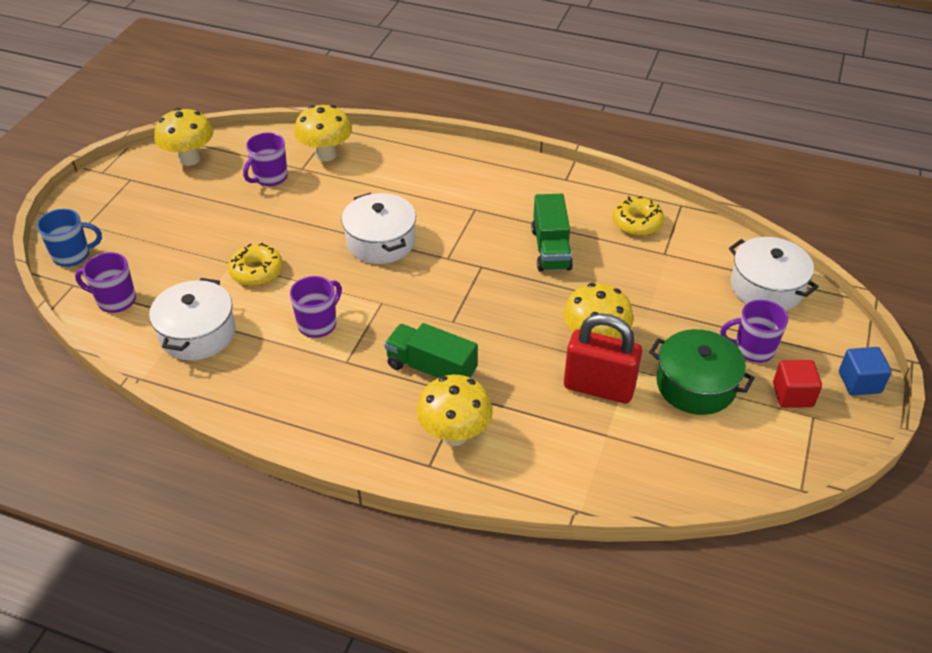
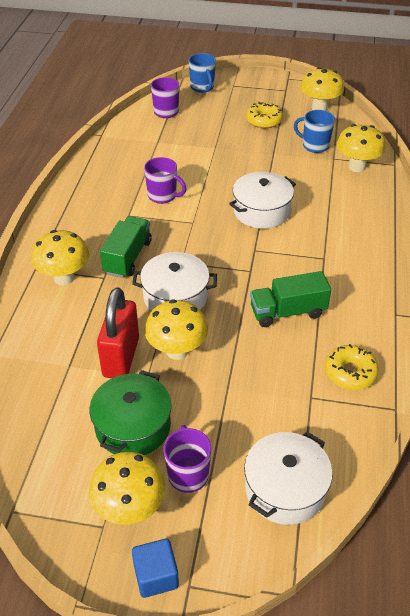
camera: 80 degrees right, 0 degrees up
white pot [149,278,235,360] -> white pot moved to [132,252,217,311]
yellow donut [228,243,283,286] -> yellow donut moved to [246,102,283,128]
purple mug [243,132,288,186] -> blue mug [294,110,335,153]
red cube [773,360,822,408] -> yellow mushroom [89,452,165,525]

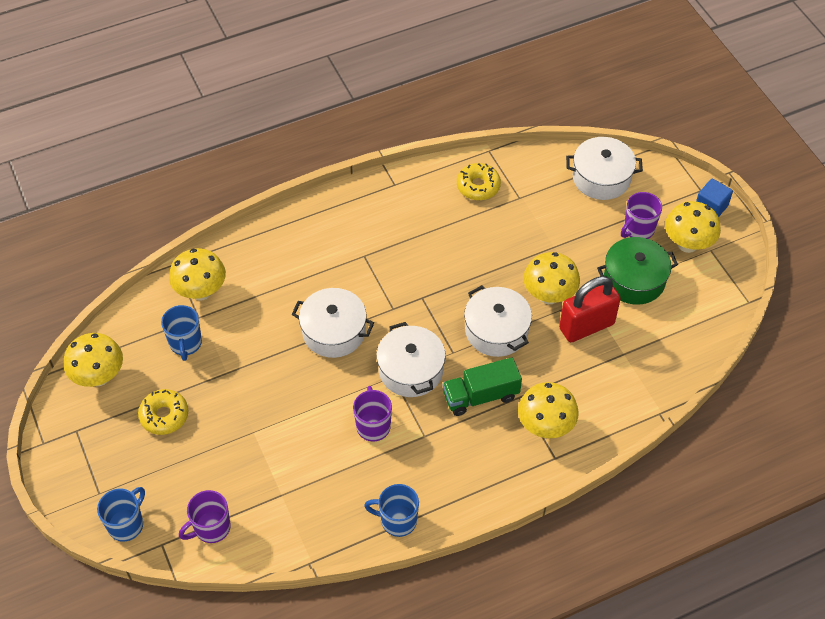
camera: 125 degrees left, 10 degrees up
green truck [250,271,331,327] -> none
none -> blue mug [364,484,419,537]
none -> white pot [376,322,446,397]

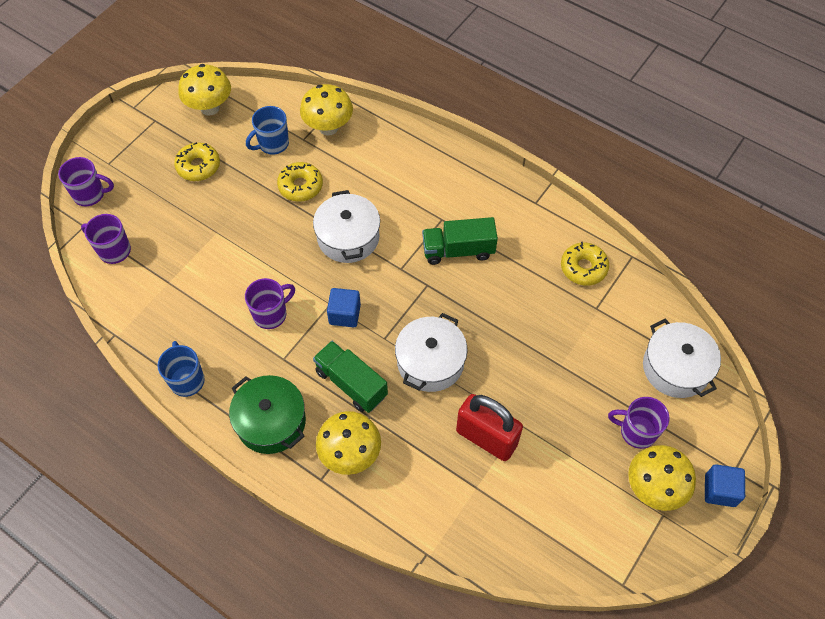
camera: 60 degrees right, 5 degrees up
blue mug [97,487,145,541] -> purple mug [58,157,114,206]
white pot [376,322,446,397] -> blue cube [327,288,361,327]
yellow mushroom [523,252,580,304] -> none
green pot [597,237,678,305] -> green pot moved to [229,375,306,454]
none -> yellow donut [277,162,323,202]
none -> green truck [422,217,498,265]

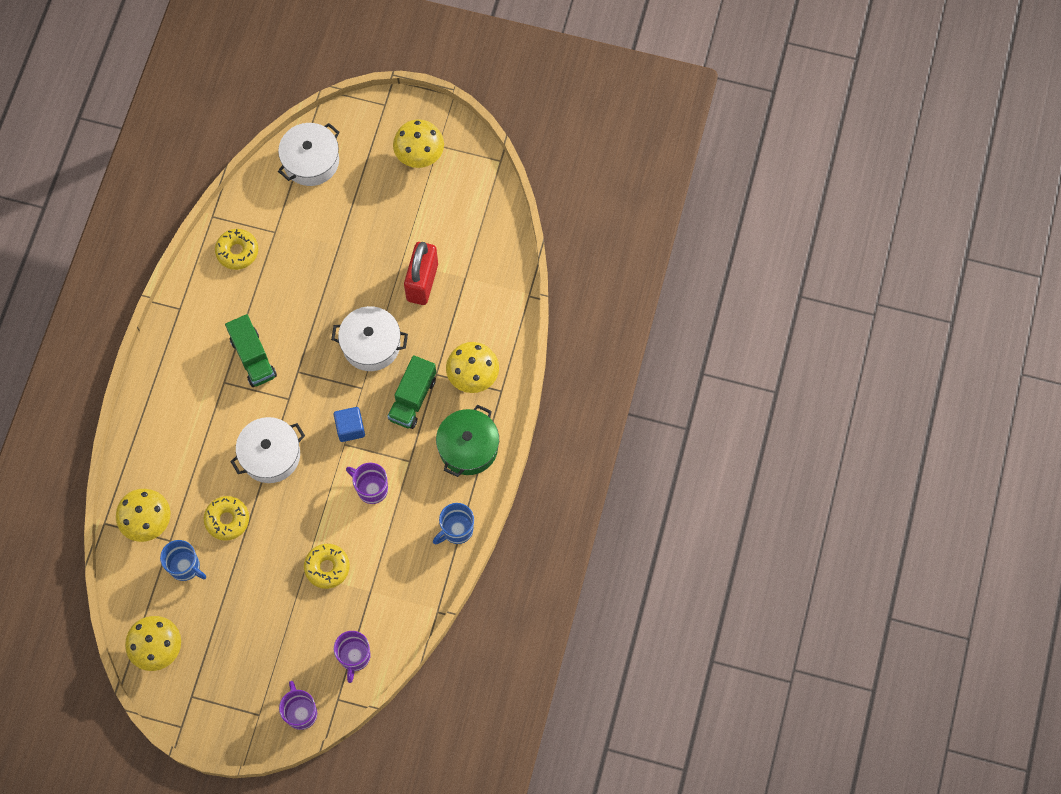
camera: 110 degrees left, 10 degrees up
yellow donut [174,142,220,181] -> yellow donut moved to [304,544,350,589]
purple mug [608,397,670,449] -> none
blue cube [705,464,745,507] -> none

